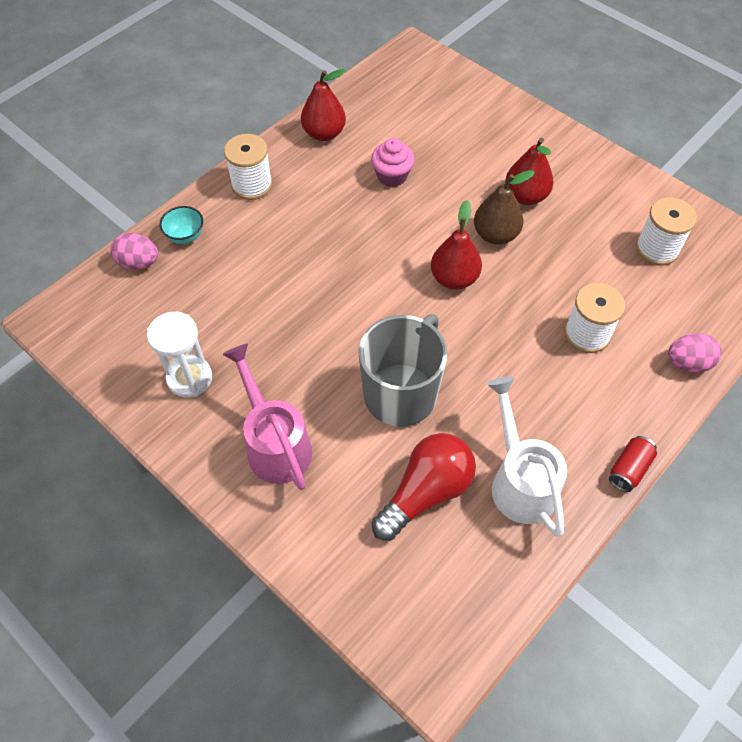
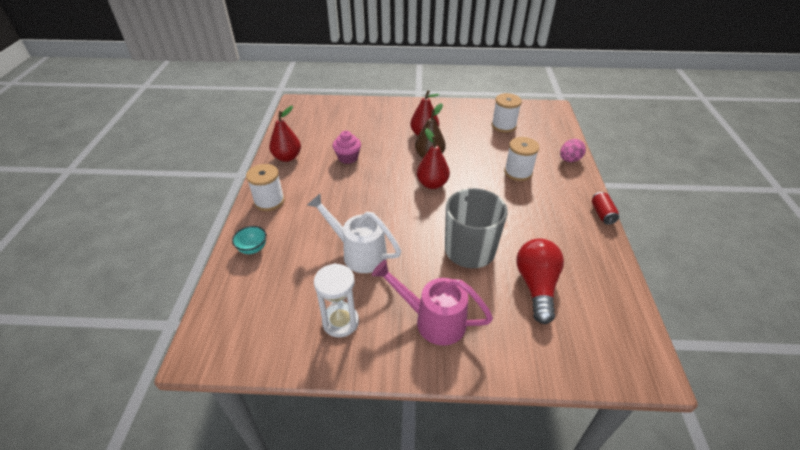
camera: 40 degrees left, 15 degrees down
pink egg [110,233,158,270] -> none
white watering can [487,376,567,537] -> white watering can moved to [307,194,401,273]

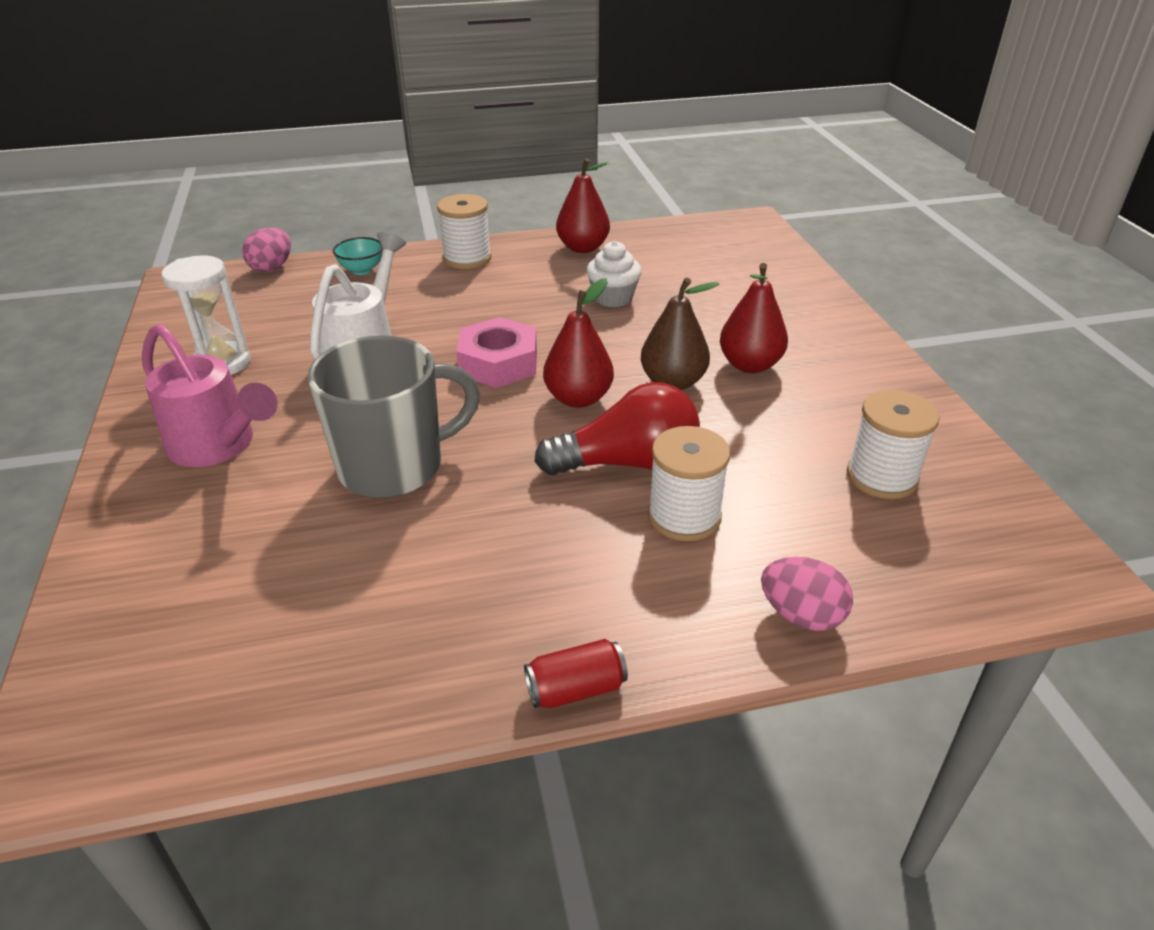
camera: 75 degrees right, 5 degrees down
pink cupcake [333,131,361,164] -> white cupcake [586,241,642,307]
pink watering can [372,260,493,345] -> pink watering can turned 120 degrees clockwise [142,323,278,467]
red light bulb [516,238,564,324] -> red light bulb moved to [534,382,700,475]
none -> pink egg [242,227,291,272]
none -> pink nut [457,317,537,388]

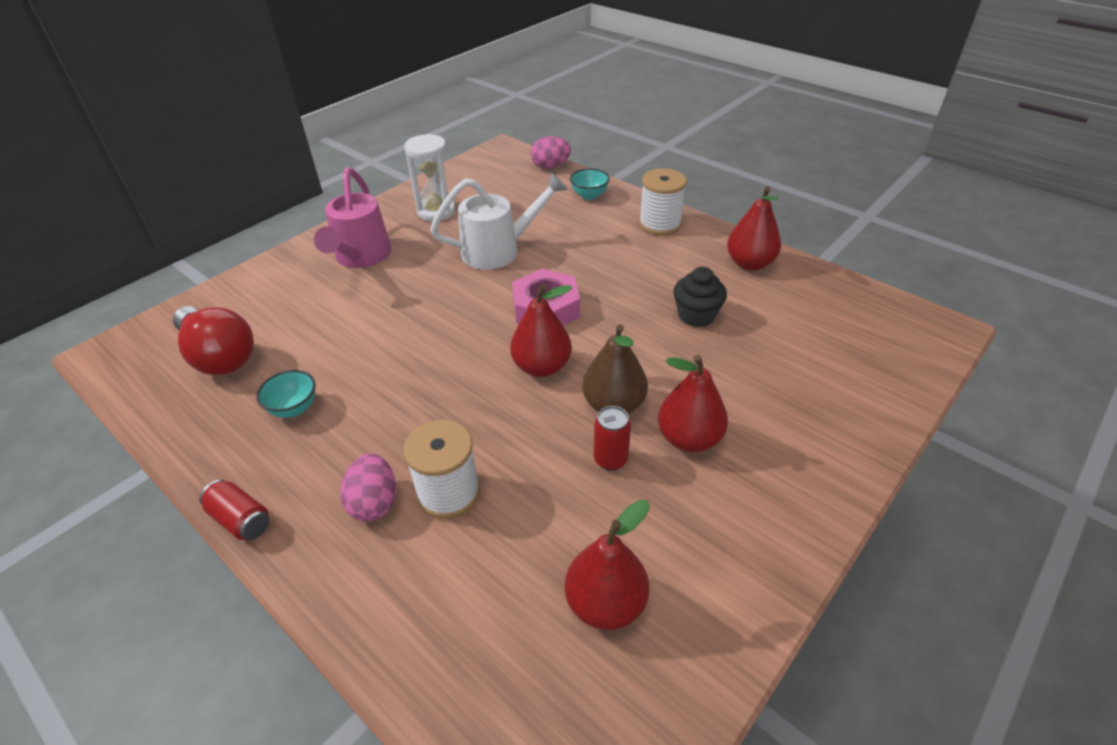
camera: 55 degrees right, 5 degrees up
grey mug [307,335,480,498] -> none
red light bulb [534,382,700,475] -> red light bulb moved to [173,306,254,375]
white cupcake [586,241,642,307] -> black cupcake [674,267,727,327]
pink egg [761,557,853,631] -> pink egg moved to [340,454,396,521]
white spool [847,390,940,499] -> red pear [565,500,650,630]
none -> turquoise bowl [256,370,316,418]
none -> red can [594,406,631,471]

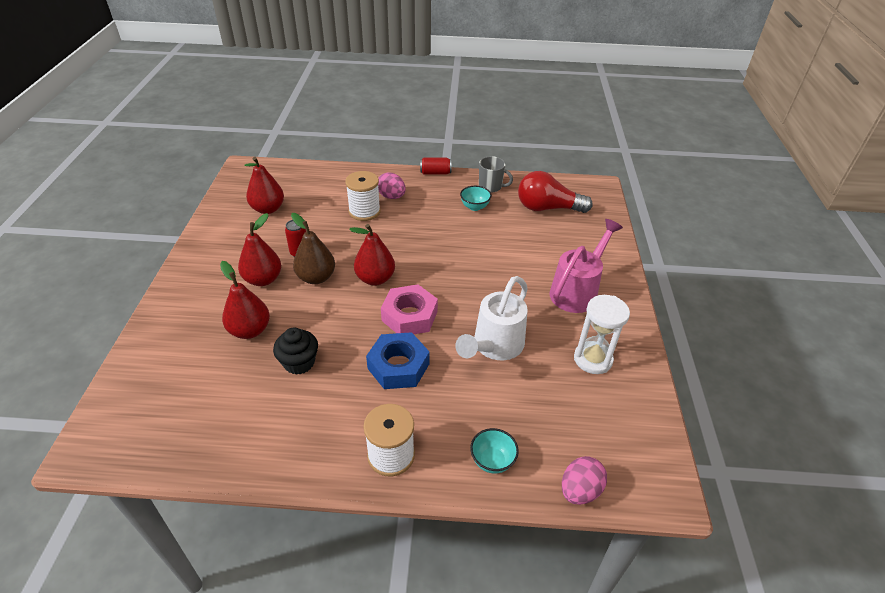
camera: 140 degrees right, 0 degrees up
pink watering can [314,167,392,268] -> pink watering can turned 75 degrees clockwise [550,219,623,313]
red pear [727,186,781,271] -> red pear moved to [220,261,270,339]
none -> blue nut [366,332,430,389]
none -> grey mug [479,156,513,192]

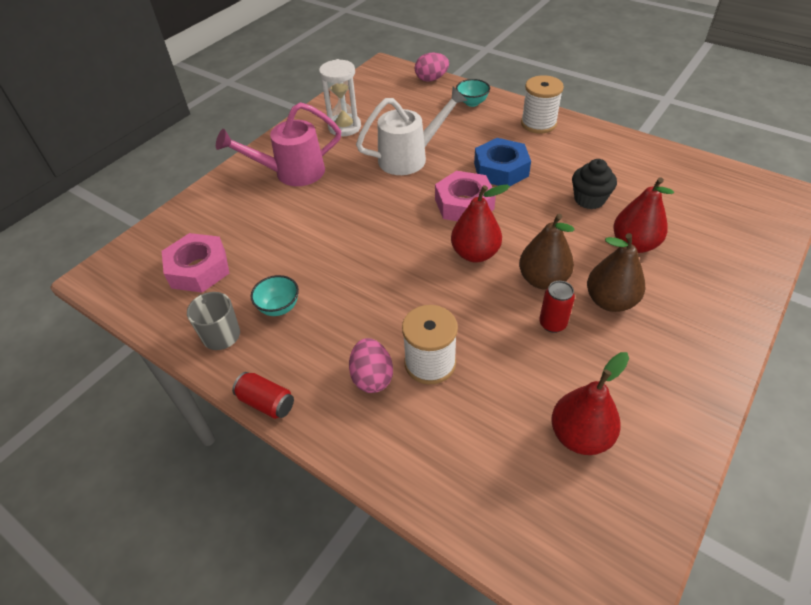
camera: 145 degrees left, 5 degrees up
red pear [238,213,281,286] -> brown pear [587,233,645,312]
red light bulb [518,171,593,213] -> pink nut [162,233,230,293]

